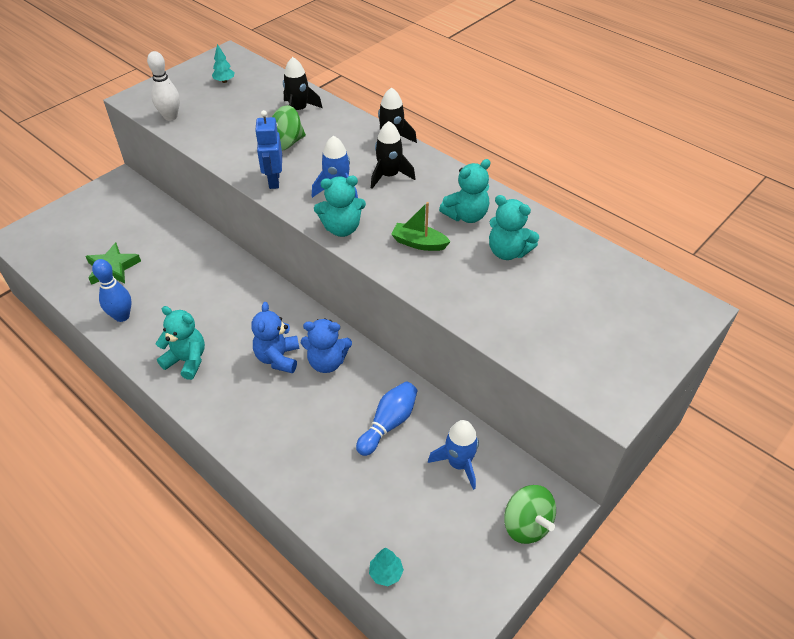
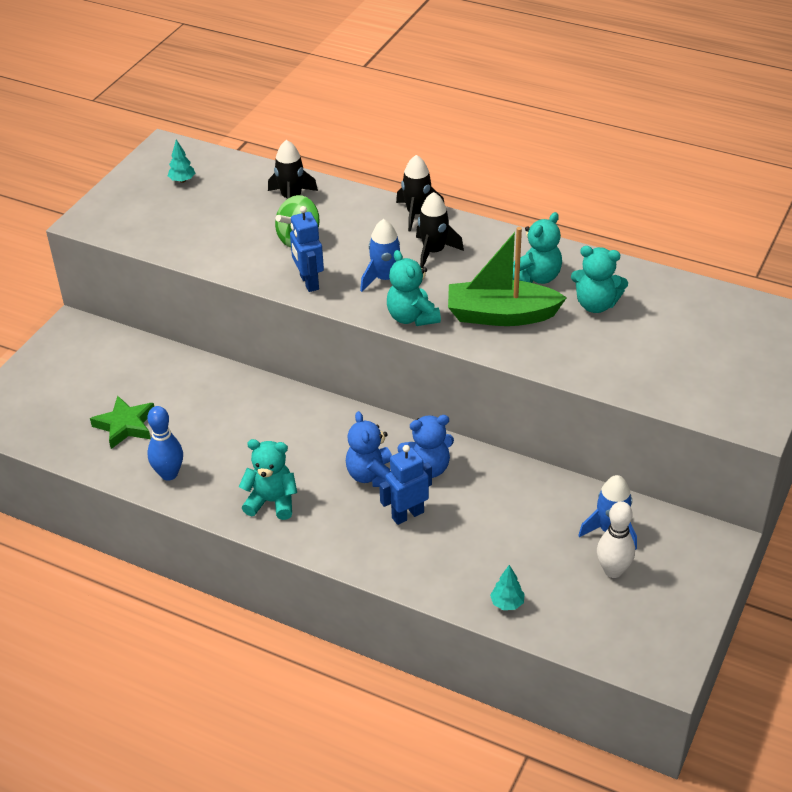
camera: 15 degrees left, 5 degrees down
white bowling pin [147,51,180,121] -> white bowling pin moved to [597,501,635,578]
turquoise teddy bear [314,176,366,237] -> turquoise teddy bear turned 90 degrees clockwise [387,250,441,326]
blue bowling pin [356,382,417,456] -> none
turquoise tree [369,547,404,586] -> turquoise tree moved to [490,565,525,610]
green boat [391,202,451,251] -> green boat [448,227,567,326], size x1.82
green spinning top [504,485,556,544] -> none
none -> blue robot [379,445,432,525]

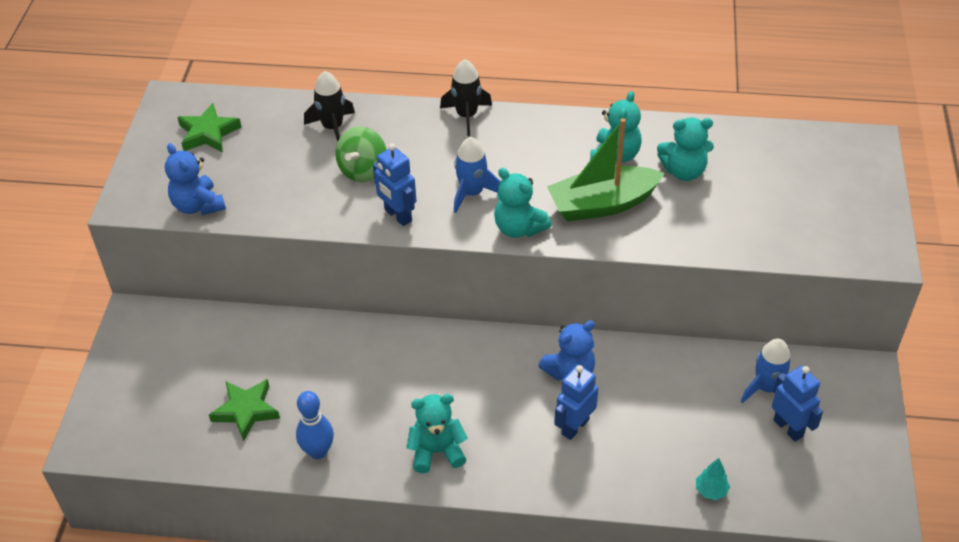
camera: 20 degrees left, 5 degrees up
turquoise tree [168,139,195,183] -> green star [177,103,242,152]
blue teddy bear [346,411,392,487] -> blue teddy bear moved to [165,143,226,215]
black rocket [416,192,464,269] -> none
white bowling pin [597,501,635,578] -> blue robot [772,366,823,442]

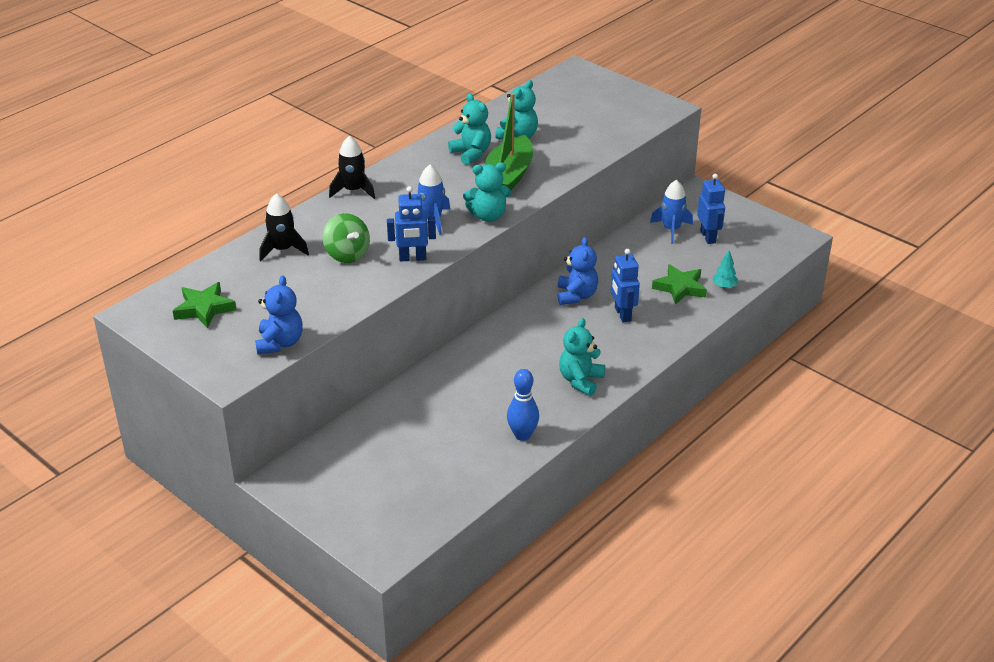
camera: 55 degrees left, 10 degrees down
blue teddy bear [165,143,226,215] -> blue teddy bear turned 90 degrees counterclockwise [255,276,303,355]
green star [209,379,280,441] -> green star moved to [652,264,707,305]
blue robot [772,366,823,442] -> blue robot turned 75 degrees clockwise [697,174,725,244]

